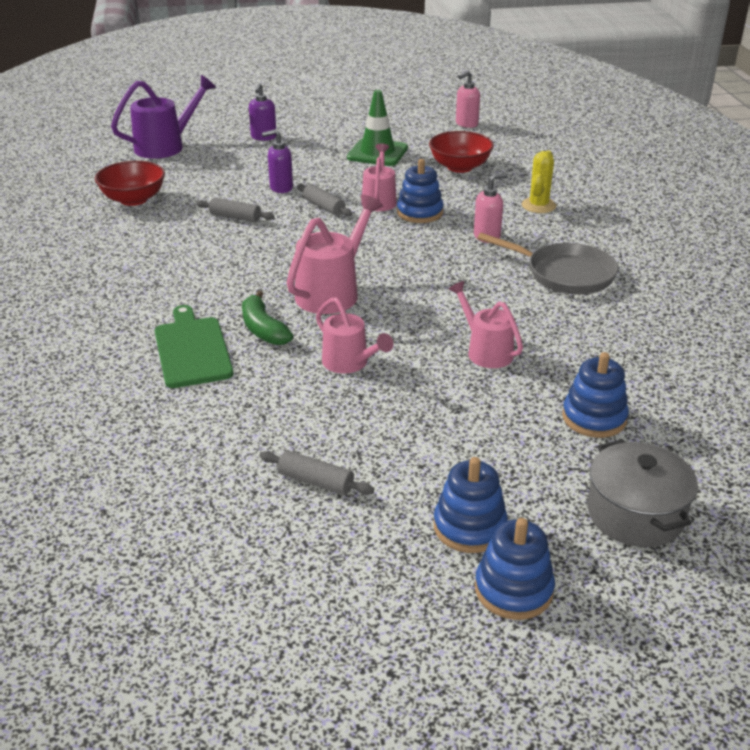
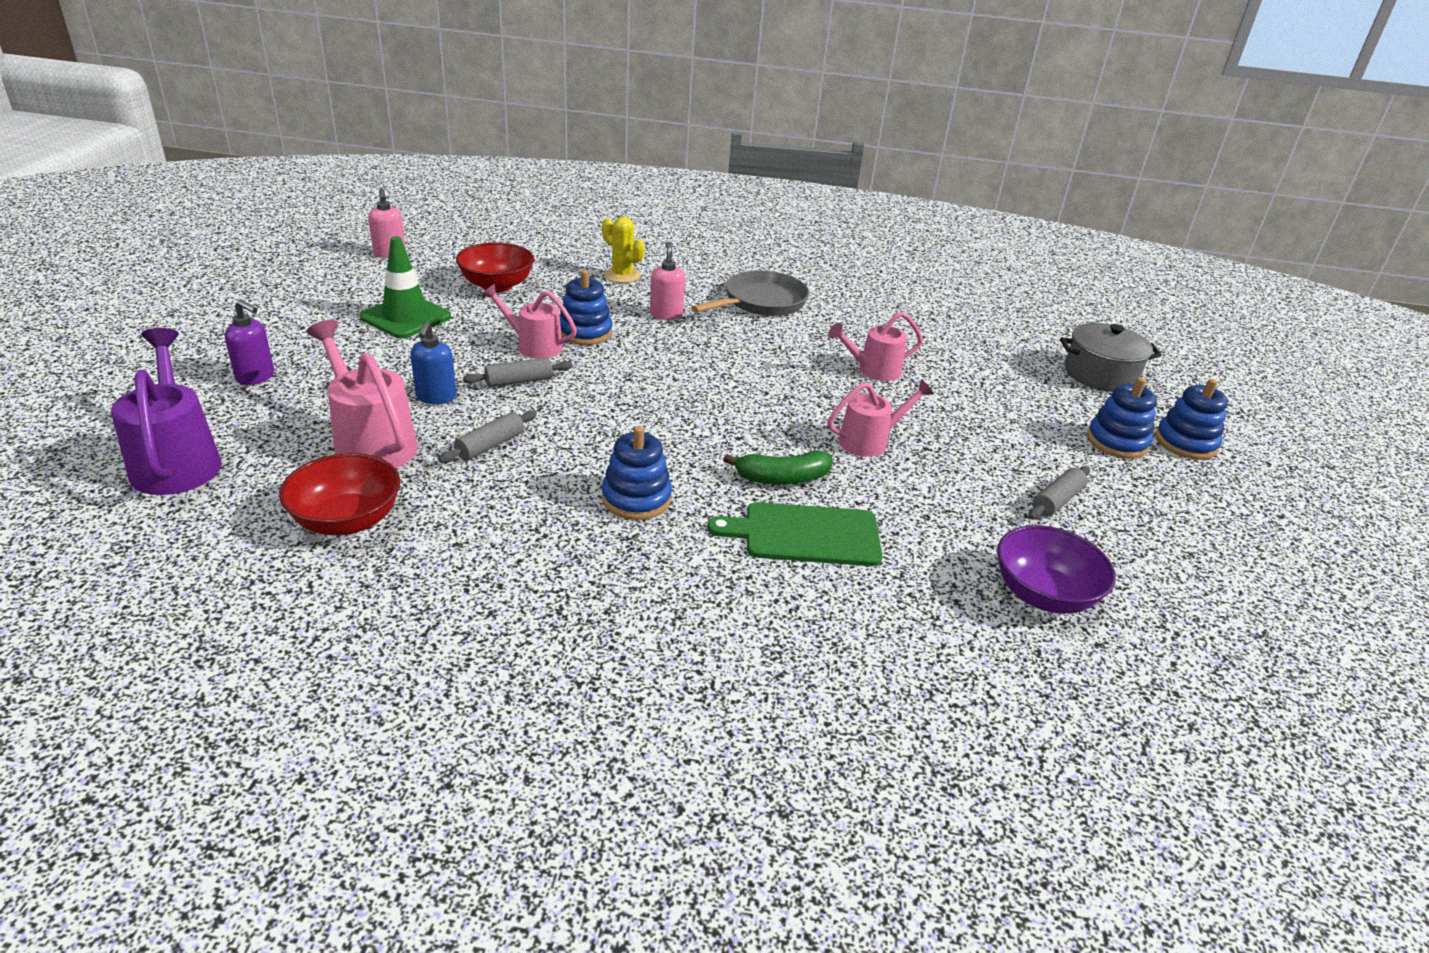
camera: 75 degrees left, 0 degrees up
purple soap dispenser [262,129,293,193] -> blue soap dispenser [410,321,456,404]
pink watering can [287,195,383,314] -> pink watering can moved to [306,320,418,468]
blue stacking toy [562,352,629,438] -> blue stacking toy moved to [602,426,672,520]
none -> purple bowl [997,525,1116,614]

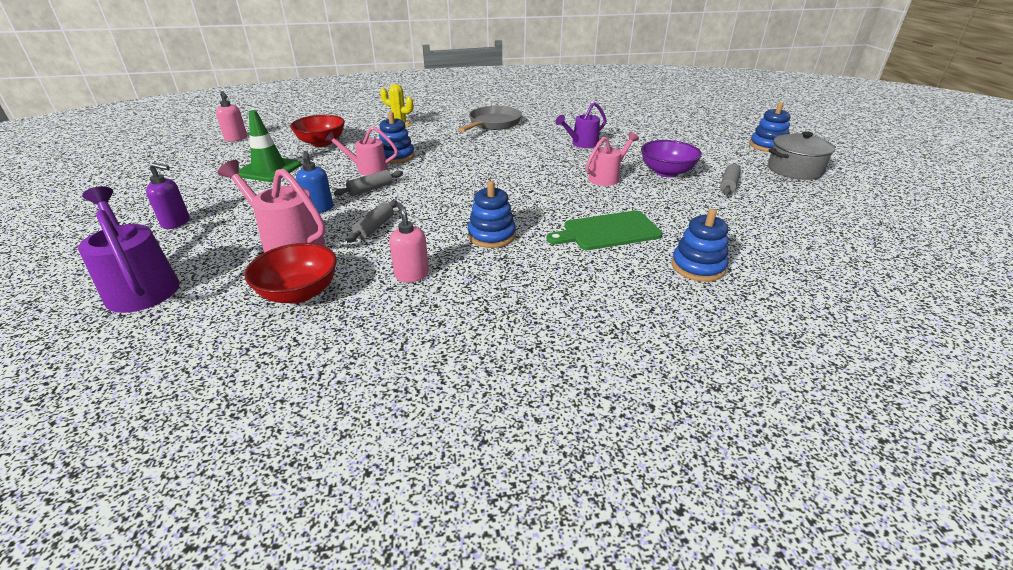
camera: 15 degrees left, 0 degrees up
pink soap dispenser [650,242,685,320] -> pink soap dispenser moved to [389,202,429,283]
green banana [723,450,833,484] -> none
pink watering can [828,312,923,381] -> purple watering can [556,102,607,148]
purple bowl [997,525,1116,614] -> purple bowl moved to [641,140,702,177]
grey pot [1060,323,1162,392] -> grey pot moved to [768,131,836,180]
blue stacking toy [1087,377,1157,459] -> blue stacking toy moved to [671,209,728,282]

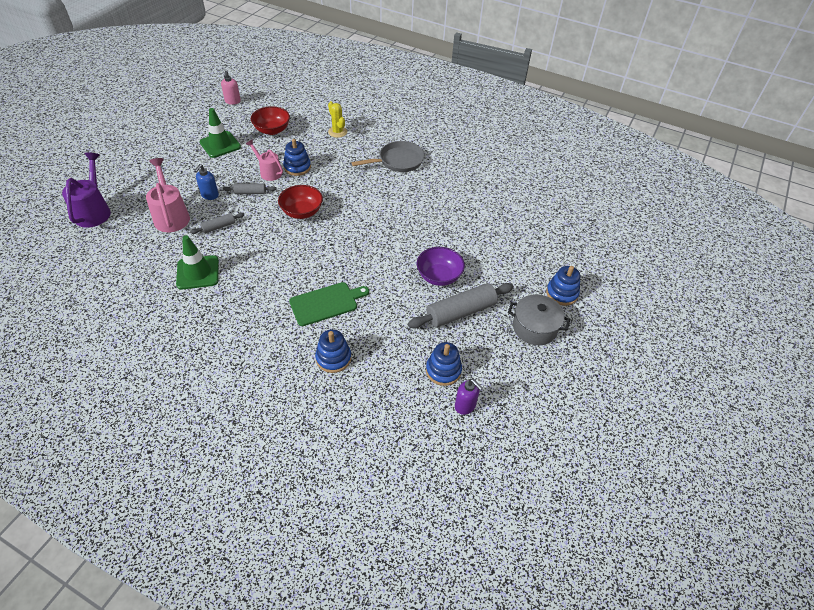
camera: 35 degrees right, 15 degrees up
purple soap dispenser [146,163,190,229] -> purple soap dispenser moved to [455,379,483,415]
red bowl [245,243,337,304] -> red bowl moved to [278,185,323,219]
pink soap dispenser [389,202,429,283] -> green traffic cone [176,235,219,290]
blue stacking toy [468,181,516,248] -> blue stacking toy moved to [426,342,462,386]
green cutting board [547,211,663,250] -> green cutting board turned 135 degrees clockwise [289,282,369,326]
purple watering can [556,102,607,148] -> none
pink watering can [586,132,639,186] -> none
grey rolling pin [720,163,741,195] -> grey rolling pin [408,283,514,328], size x1.95

